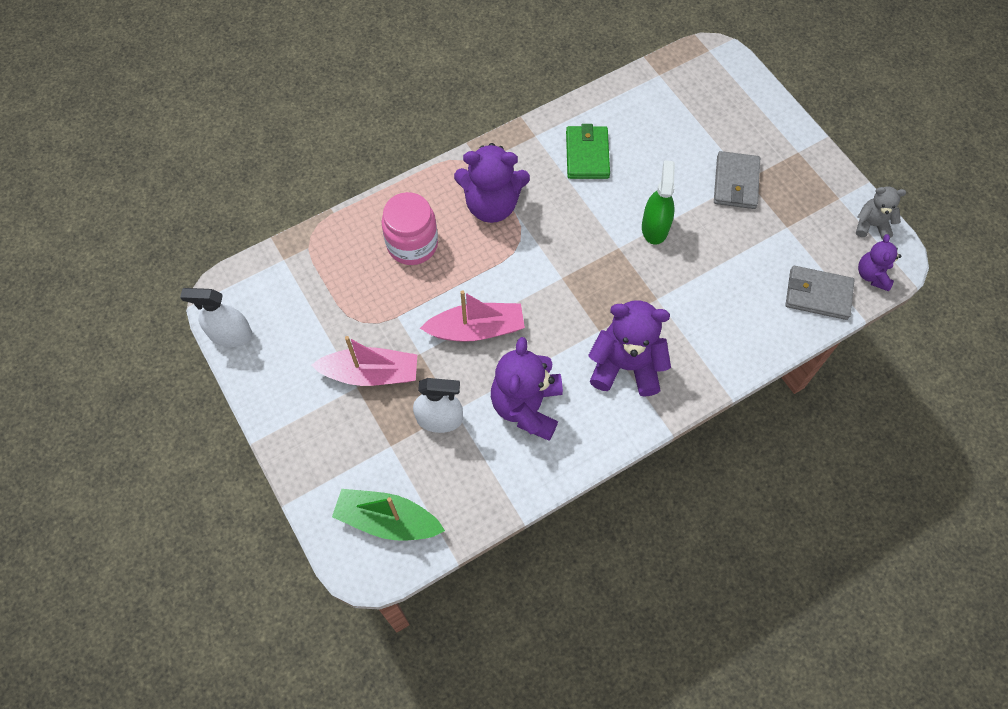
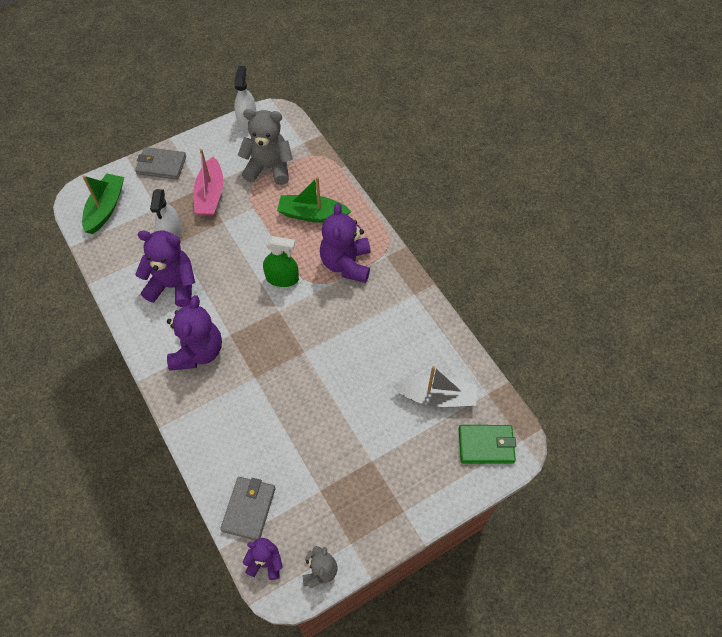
camera: 90 degrees right, 5 degrees down
pink jar [381,192,438,265] -> green boat [277,177,352,223]
pink boat [420,290,525,342] -> none
green wallet [566,124,610,179] -> green wallet moved to [459,425,516,464]
green spray bottle [642,160,675,245] -> green spray bottle moved to [263,236,299,287]
grey wallet [714,151,760,209] -> grey wallet moved to [135,147,186,179]
none -> grey teddy bear [238,109,293,185]
none -> grey boat [392,366,477,407]

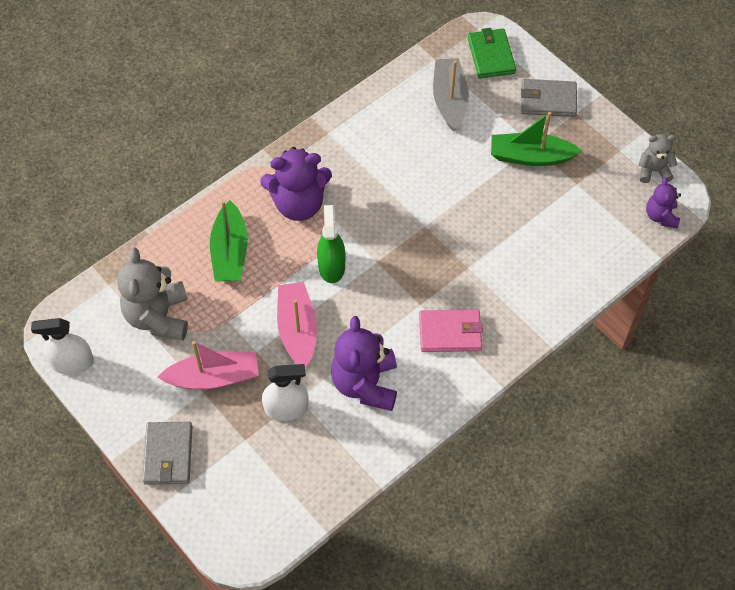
camera: 100 degrees left, 0 degrees up
green boat [82,173,124,234] -> green boat moved to [491,112,582,166]
purple teddy bear [167,295,222,371] -> pink wallet [419,309,483,352]
grey wallet [220,477,276,540] -> grey wallet moved to [521,79,577,117]
none -> pink boat [277,282,317,368]

